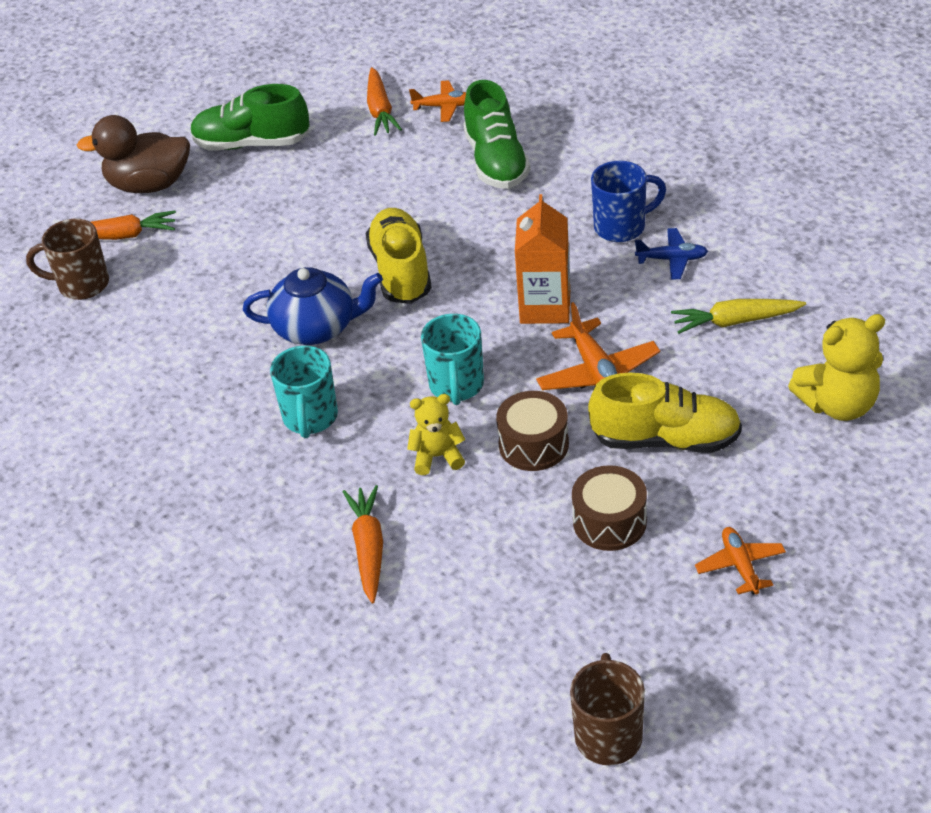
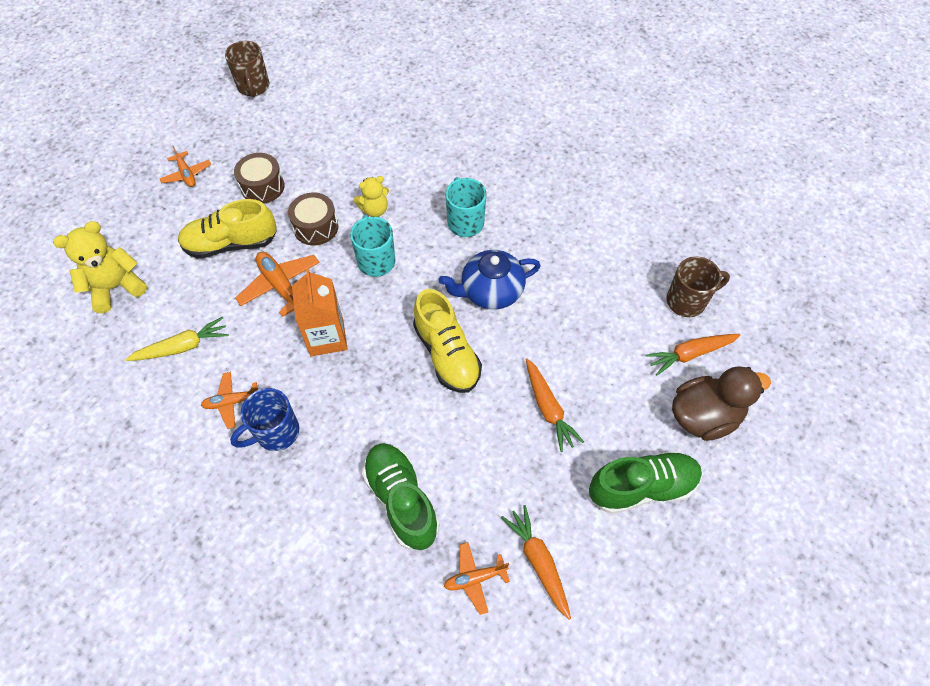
camera: 160 degrees right, 15 degrees up
orange carrot [343,485,383,604] -> orange carrot moved to [526,359,584,452]
blue plane [635,228,708,280] -> orange plane [201,372,258,429]

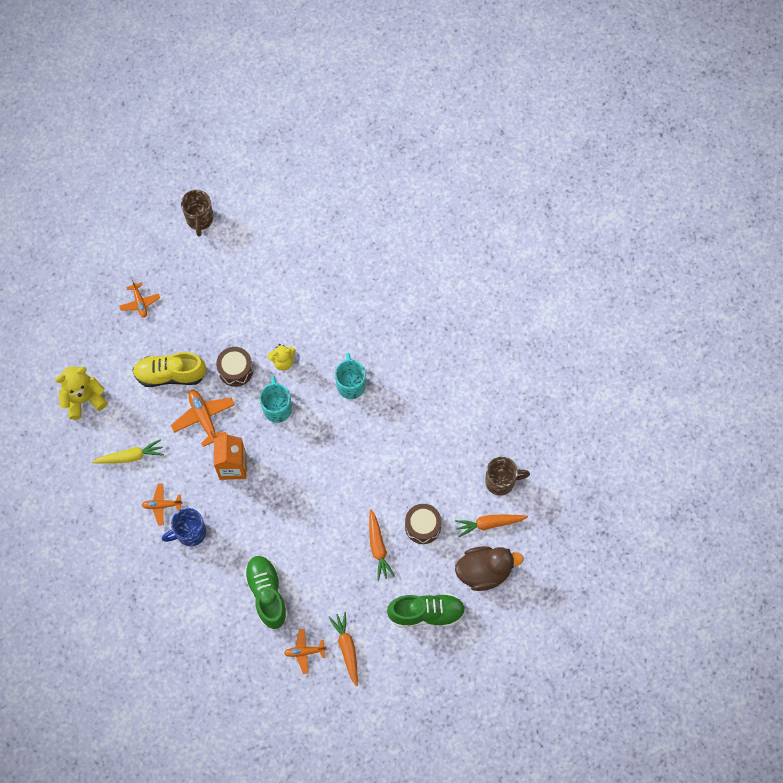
camera: 10 degrees right, 10 degrees up
brown drum [234,153,285,204] -> brown drum moved to [405,504,442,544]
yellow shoe [413,289,482,393] -> none
blue teapot [439,250,541,309] -> none

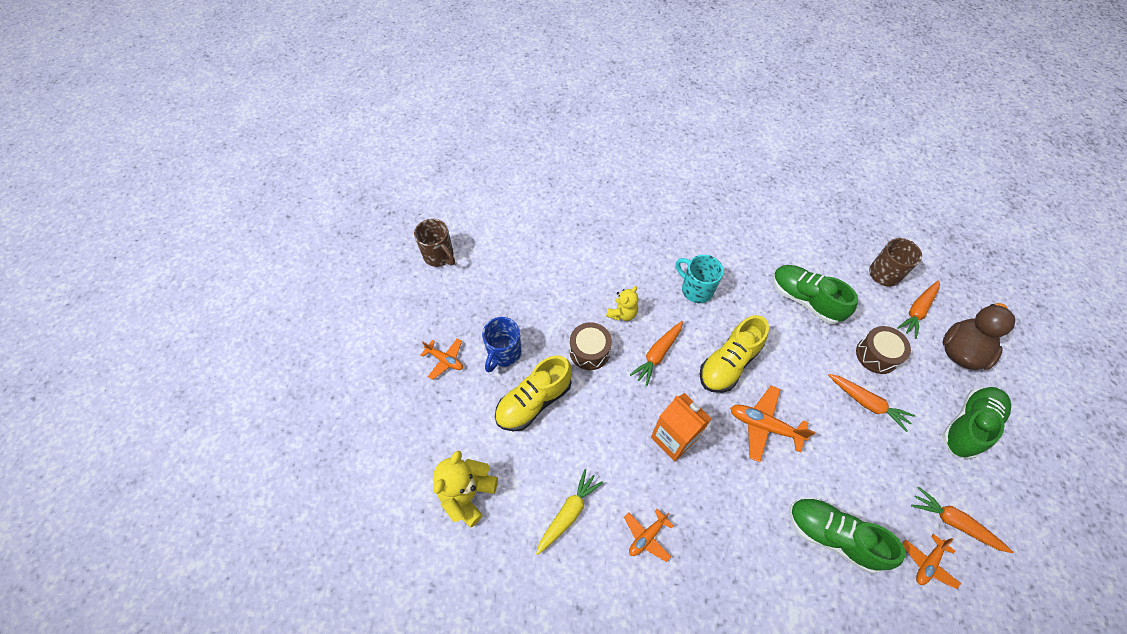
camera: 40 degrees left, 10 degrees down
blue mug [162,508,206,547] -> blue mug moved to [482,317,521,373]
orange plane [171,390,235,447] -> orange plane moved to [730,386,815,462]
turquoise mug [260,376,292,423] -> orange carrot [630,321,683,386]
none -> yellow shoe [700,315,769,393]
none -> green shoe [773,265,858,324]

